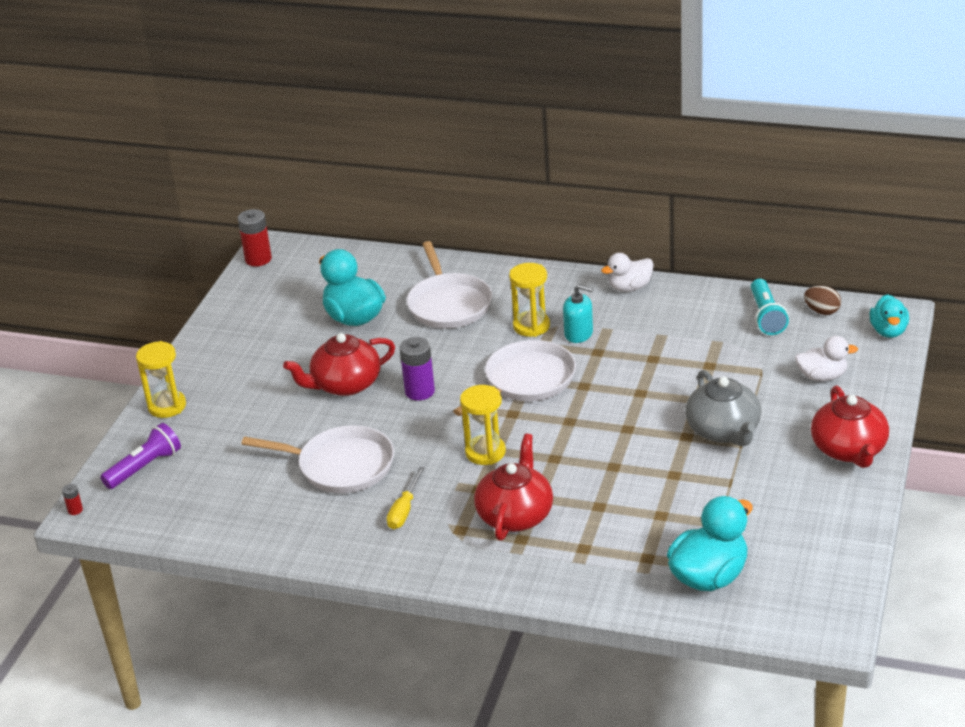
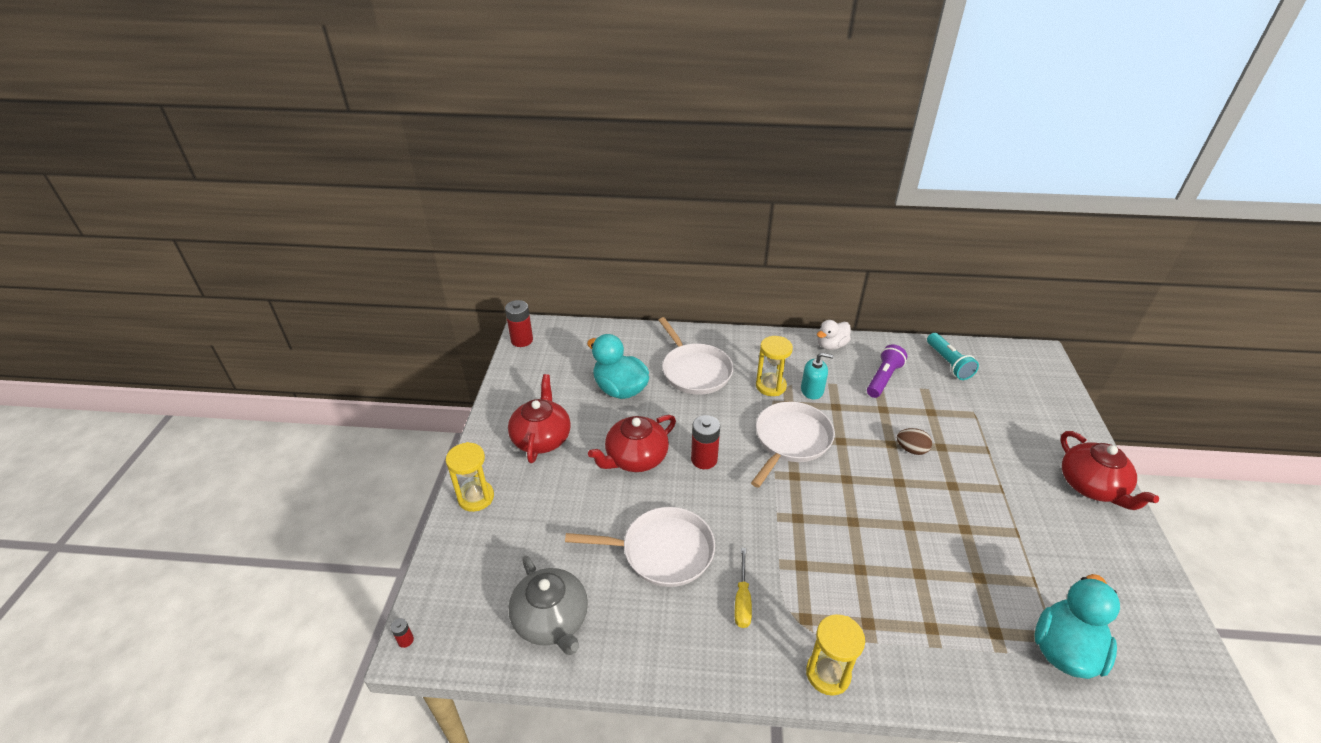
camera: 15 degrees left, 5 degrees up
purple flashlight [101,423,181,489] -> purple flashlight moved to [867,344,907,398]
purple battery [400,337,435,400] -> red battery [691,415,720,469]
yellow hourglass [460,385,506,465] -> yellow hourglass moved to [806,614,865,696]
red teapot [474,434,553,541] -> red teapot moved to [508,374,571,463]
grey teapot [685,370,761,446] -> grey teapot moved to [509,555,588,655]
white duck [795,336,858,381] -> none
brown egg [804,286,841,315] -> brown egg moved to [897,428,932,455]
turquoise duck [869,294,909,338] -> none

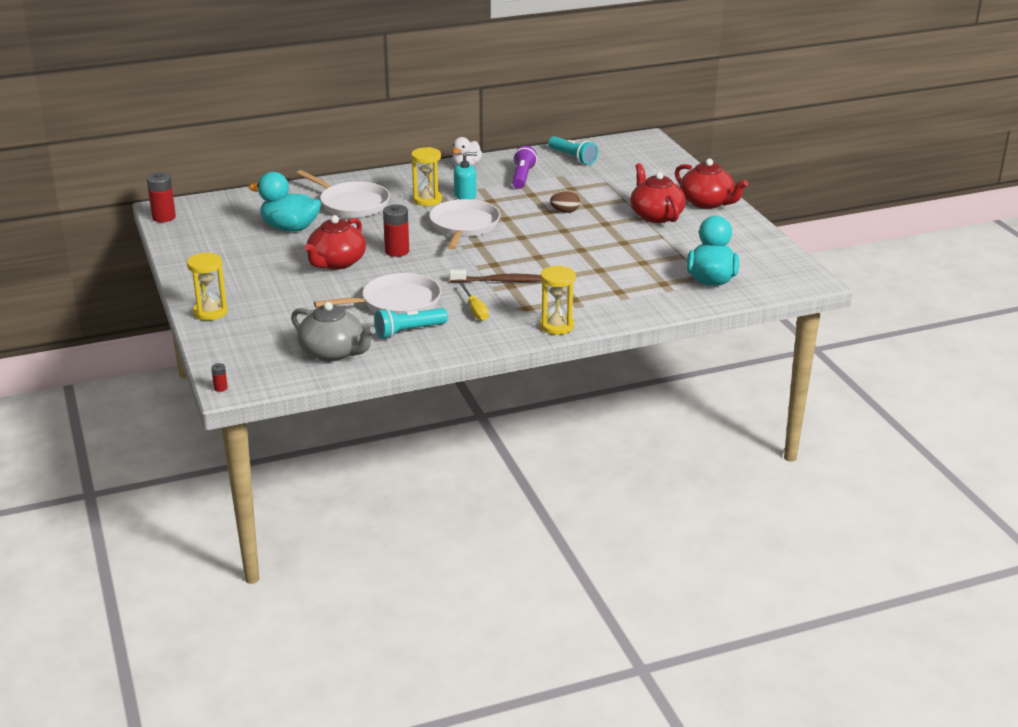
camera: 25 degrees left, 10 degrees down
red teapot [508,374,571,463] -> red teapot moved to [630,163,686,223]
none -> turquoise flashlight [375,308,448,339]
none -> brown toothbrush [450,270,541,283]

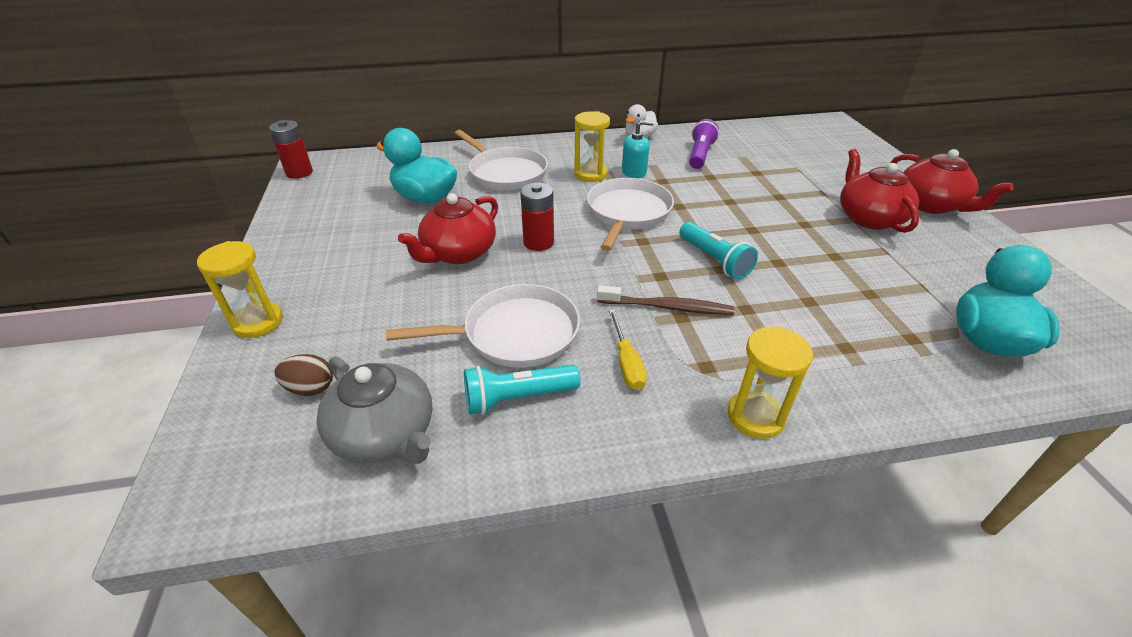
camera: 10 degrees right, 10 degrees up
red battery [211,363,228,392] -> none
turquoise flashlight [548,136,598,165] -> turquoise flashlight moved to [679,222,758,279]
brown egg [550,190,580,213] -> brown egg moved to [275,354,333,396]

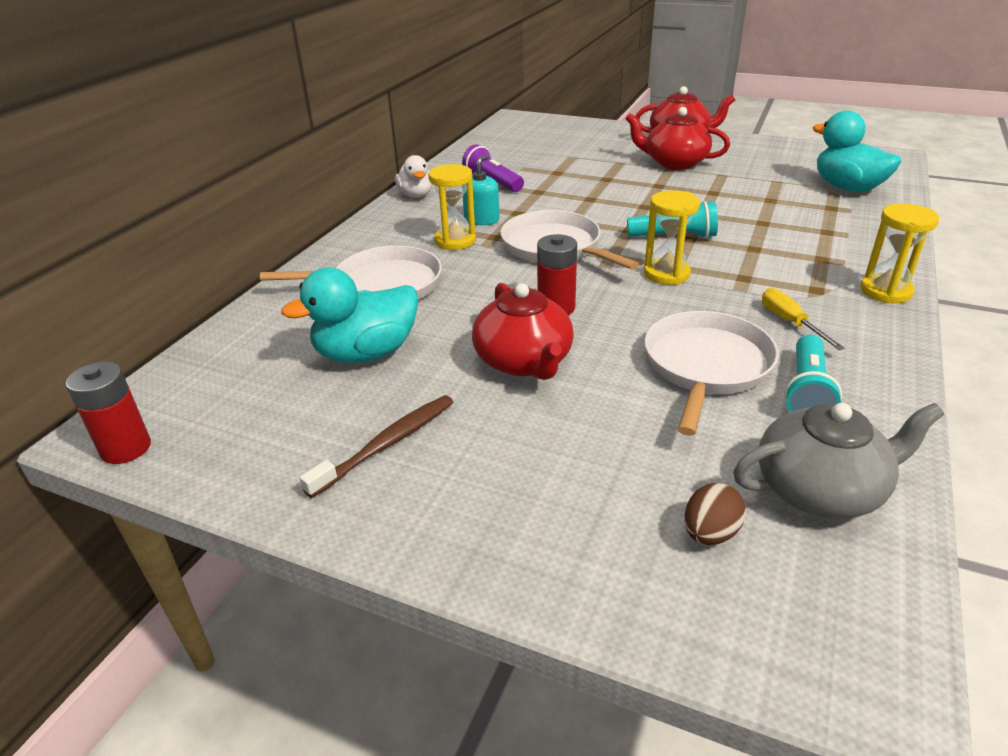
camera: 55 degrees left, 5 degrees down
yellow hourglass [197,241,283,338] -> yellow hourglass moved to [644,190,700,285]
brown toothbrush [597,285,734,315] -> brown toothbrush moved to [300,395,453,498]
yellow screwdriver [609,309,647,390] -> yellow screwdriver turned 135 degrees counterclockwise [762,288,845,350]

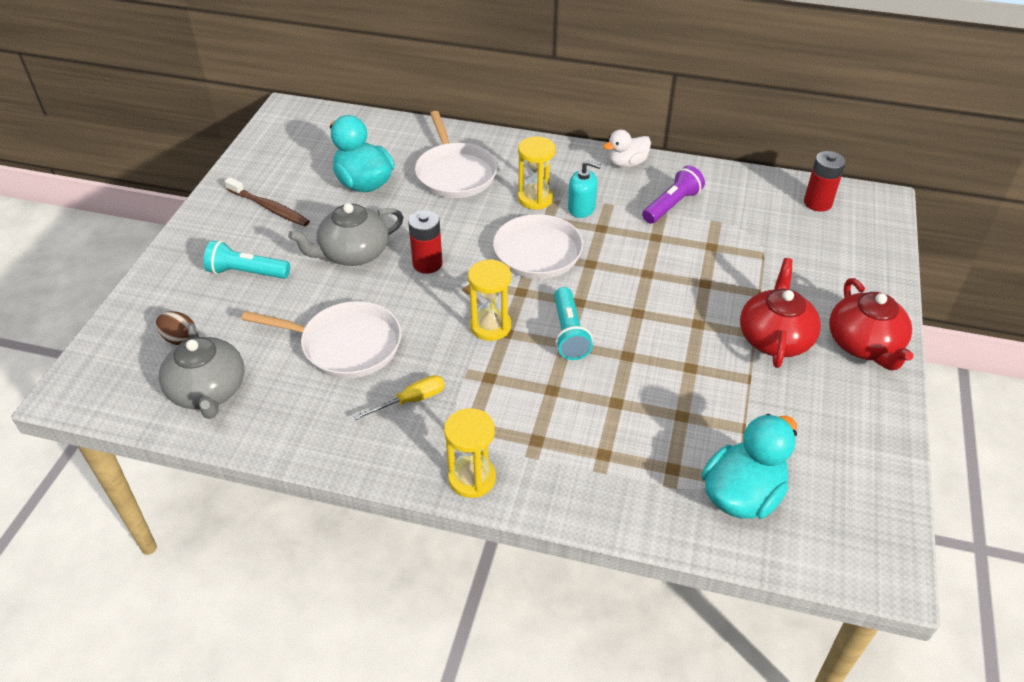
camera: 80 degrees right, 10 degrees up
red battery [66,361,151,464] -> red battery moved to [804,151,846,212]
red teapot [472,283,574,380] -> grey teapot [288,203,404,266]
turquoise flashlight [784,335,843,412] -> turquoise flashlight moved to [204,240,290,279]

